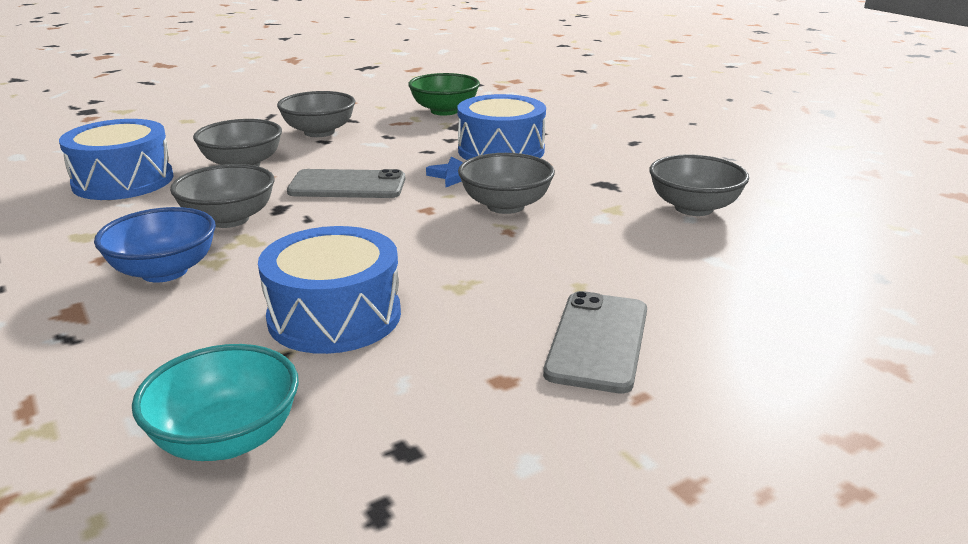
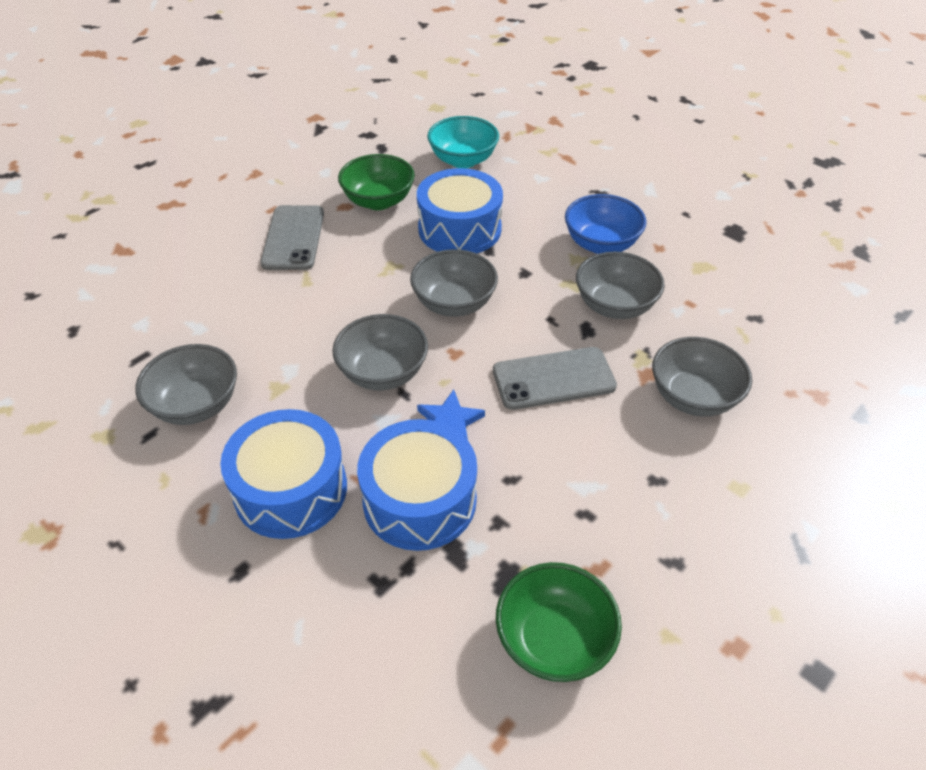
camera: 165 degrees right, 20 degrees up
blue drum [59,119,174,200] -> blue drum moved to [220,409,347,539]
grey bowl [277,91,355,137] -> grey bowl moved to [410,249,498,317]
none -> green bowl [338,154,415,210]

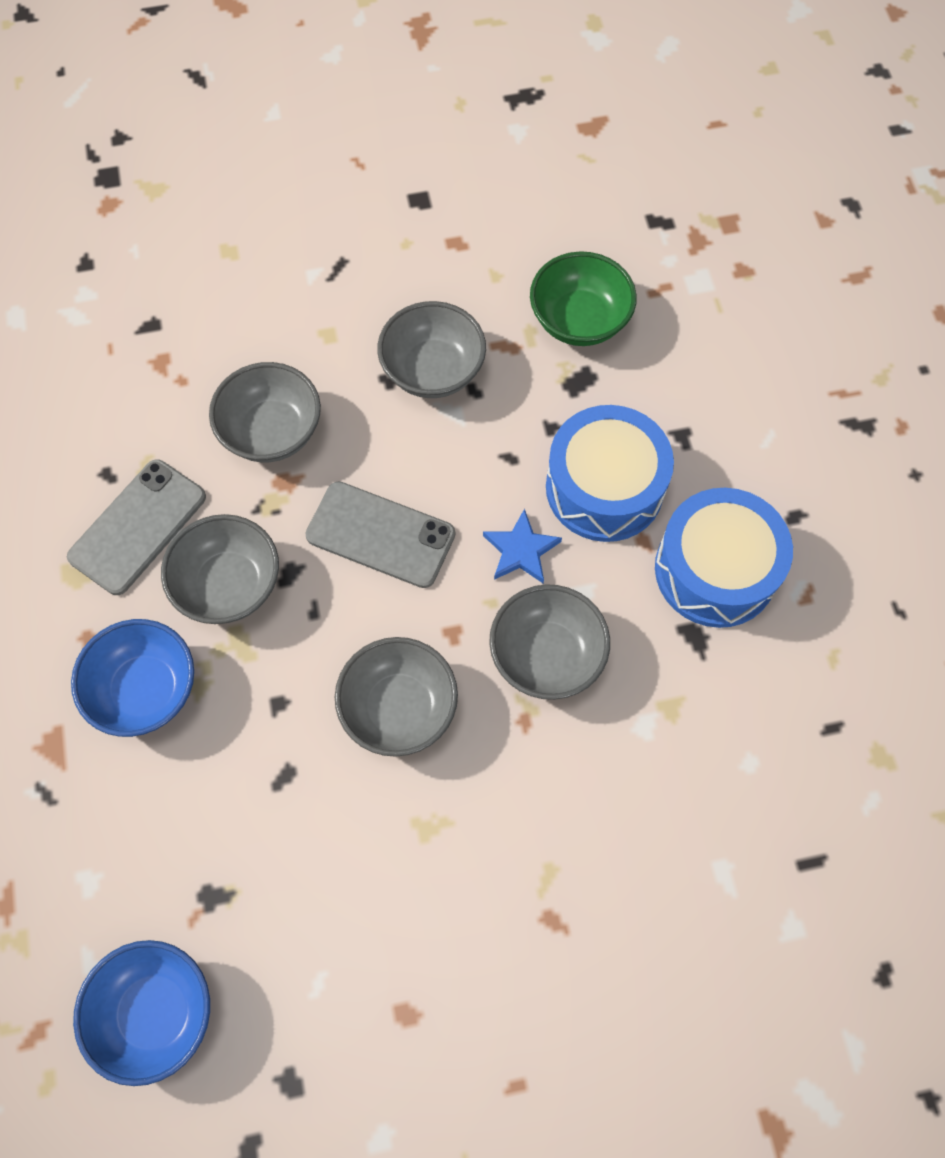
camera: 145 degrees left, 20 degrees up
grey bowl [135,344,237,425] -> grey bowl moved to [377,301,486,398]
grey phone [260,205,324,270] -> grey phone moved to [67,459,206,595]
green bowl [338,154,415,210] -> none
blue drum [417,168,503,253] -> none
turquoise bowl [427,116,499,168] -> blue bowl [73,940,210,1086]

